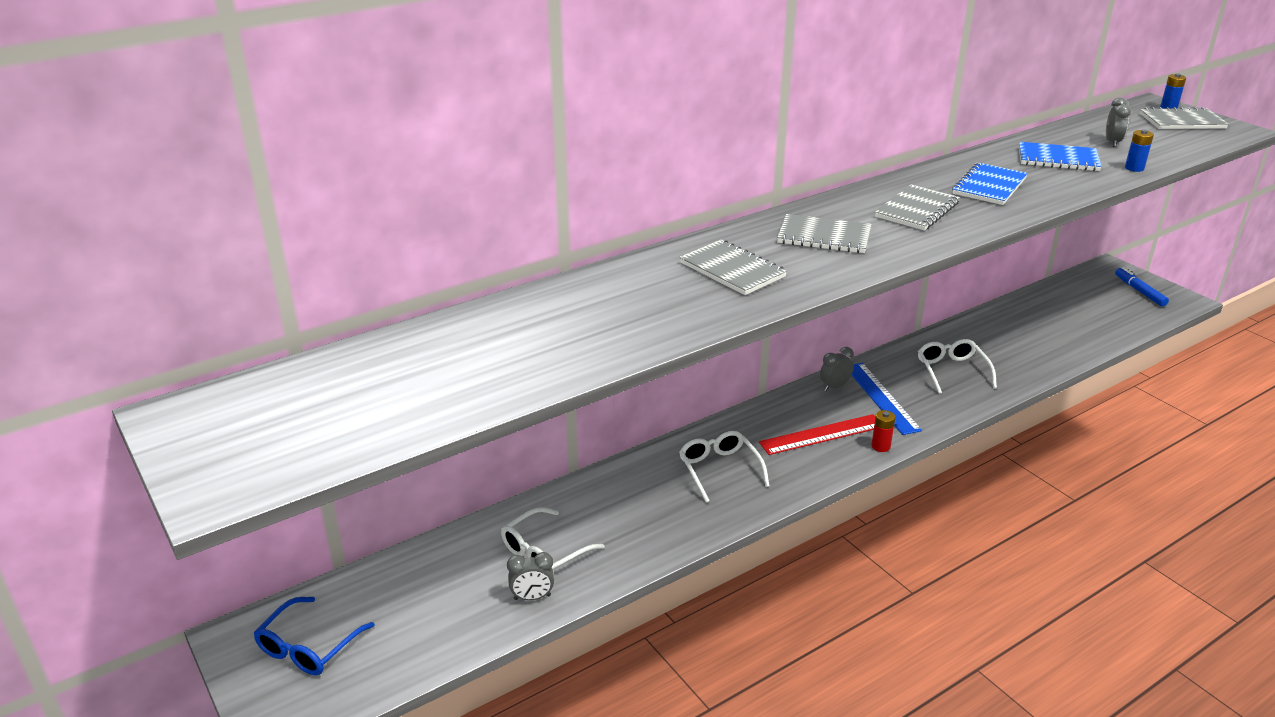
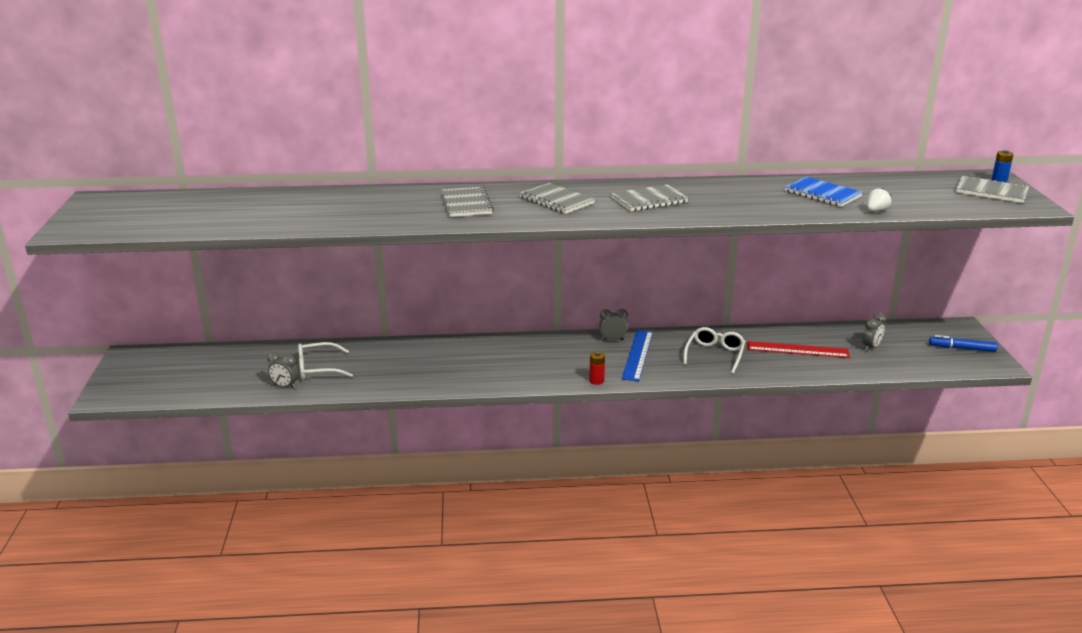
camera: 30 degrees right, 5 degrees down
blue glasses [254,597,375,675] -> none
white glasses [679,431,769,503] -> none
red ruler [759,414,875,455] -> red ruler moved to [747,341,850,358]
blue notebook [952,163,1028,205] -> none
grey clock [1106,97,1131,147] -> grey clock moved to [862,313,886,351]
blue marker [1115,267,1169,307] -> blue marker turned 90 degrees counterclockwise [929,335,997,352]
blue battery [1125,129,1154,172] -> white strawberry [867,188,891,212]

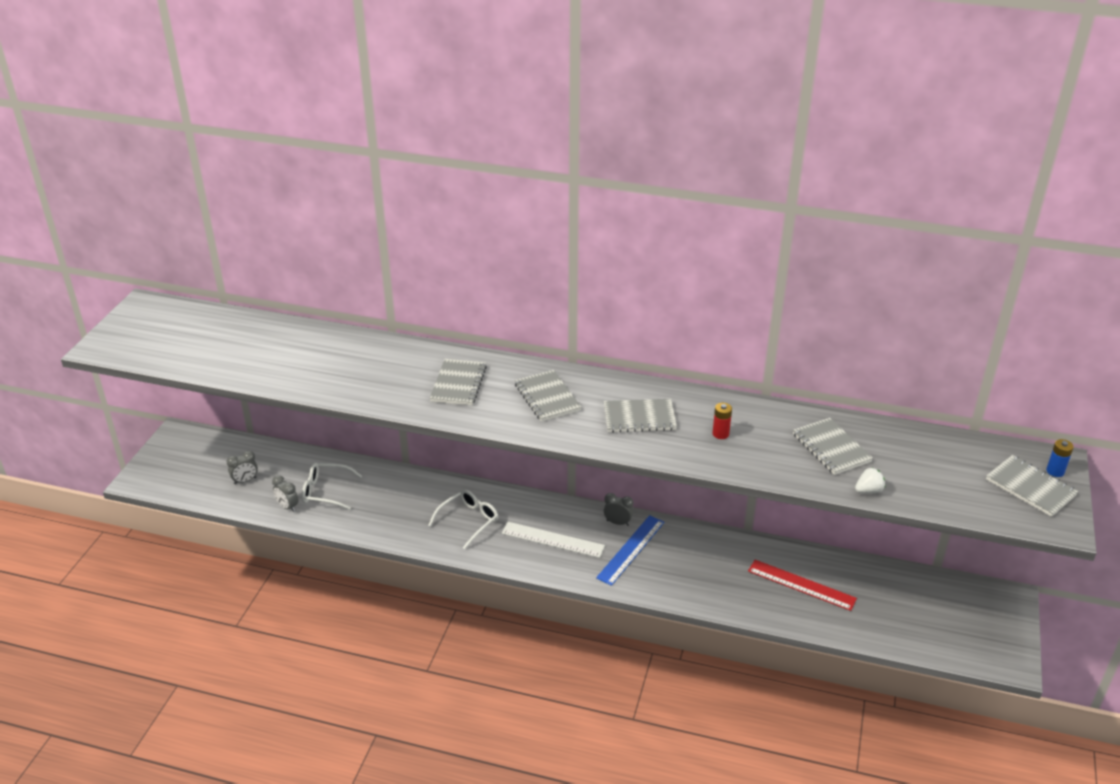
camera: 20 degrees right, 10 degrees up
red battery [589,351,605,385] -> red battery moved to [712,403,732,439]
white glasses [683,327,746,374] -> white glasses moved to [428,489,498,549]
blue notebook [785,177,863,207] -> grey notebook [793,418,873,475]
grey clock [862,313,886,351] -> grey clock moved to [226,451,258,485]
blue marker [929,335,997,352] -> none
none -> white ruler [502,522,605,558]

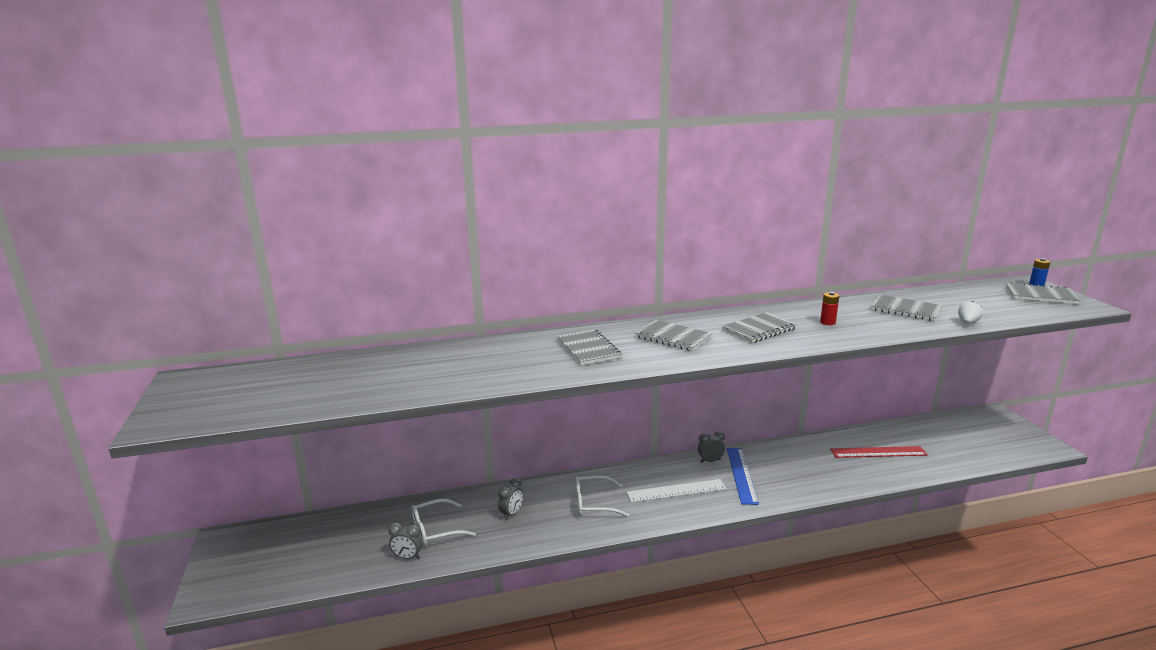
camera: 30 degrees left, 15 degrees down
grey clock [226,451,258,485] -> grey clock moved to [498,478,523,520]
white glasses [428,489,498,549] -> white glasses turned 105 degrees counterclockwise [575,475,629,517]

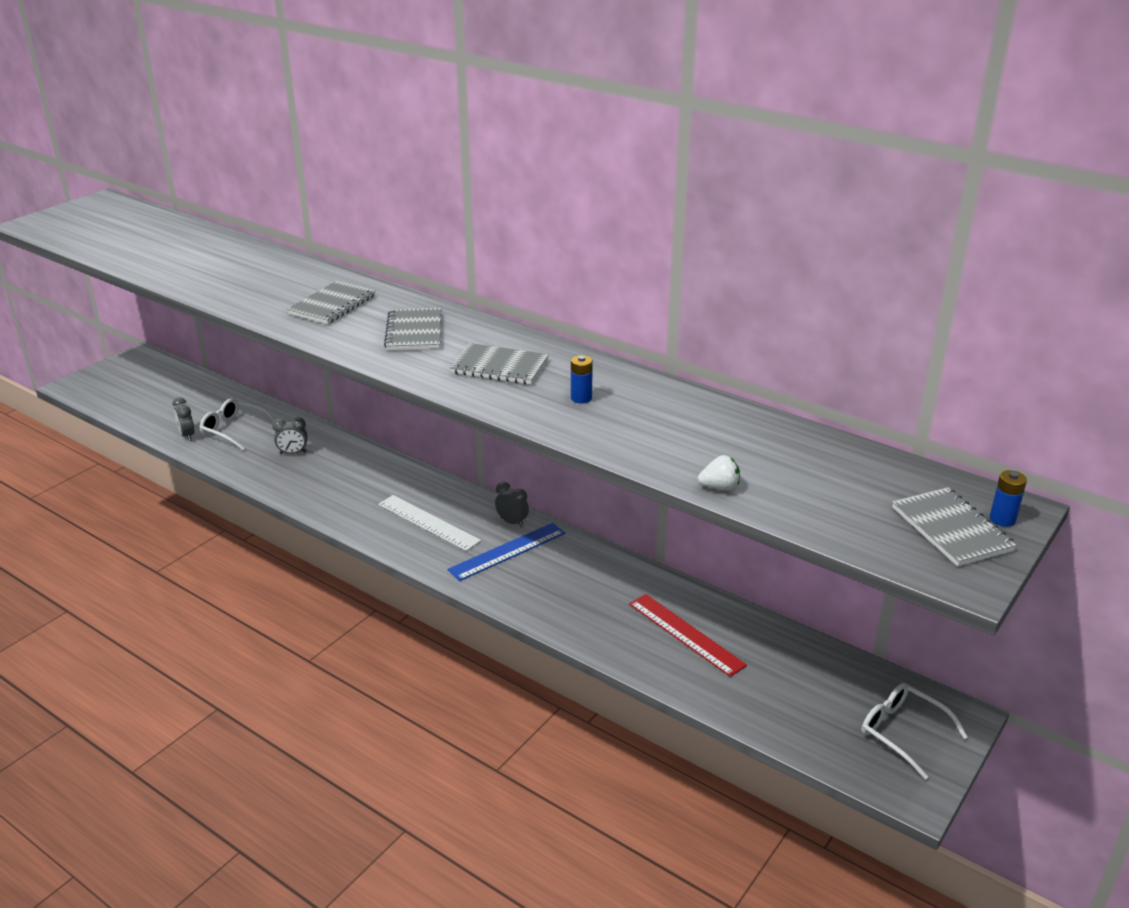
camera: 50 degrees right, 10 degrees up
white glasses [575,475,629,517] -> white glasses moved to [862,683,968,780]
red battery [820,292,839,325] -> blue battery [571,355,593,404]
grey notebook [871,295,942,321] -> none

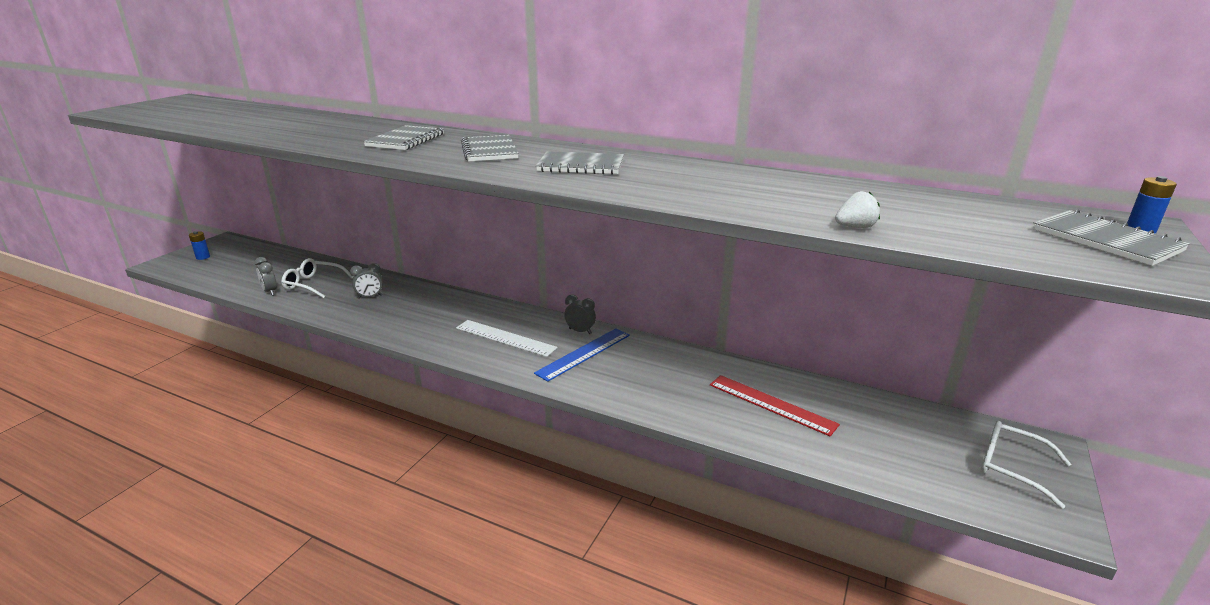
camera: 10 degrees left, 5 degrees down
blue battery [571,355,593,404] -> blue battery moved to [189,231,210,260]

